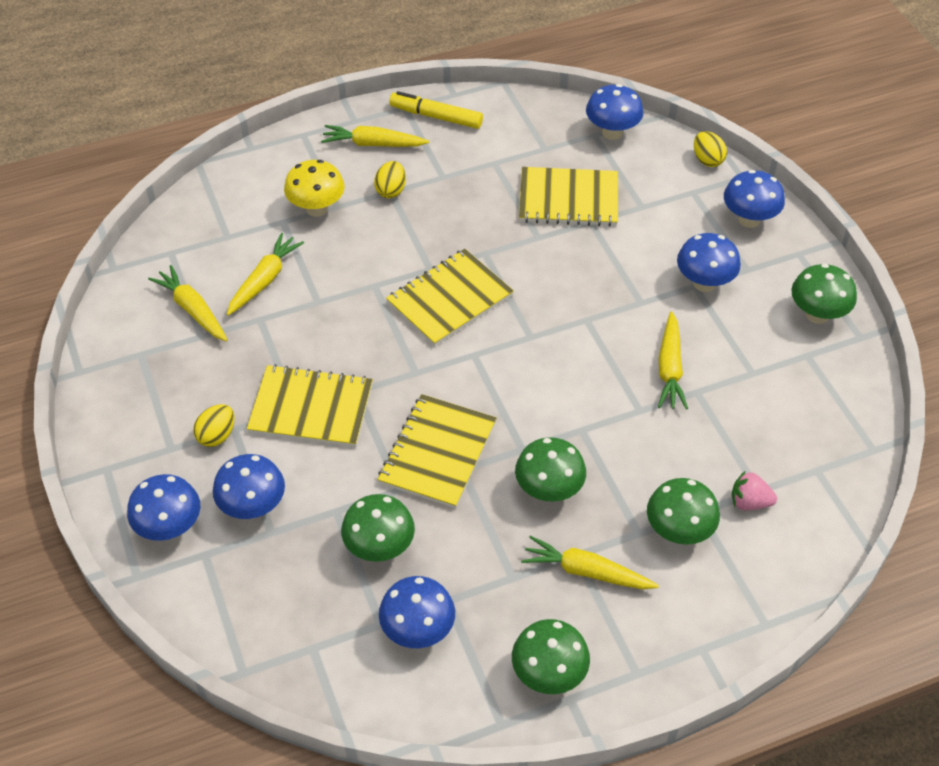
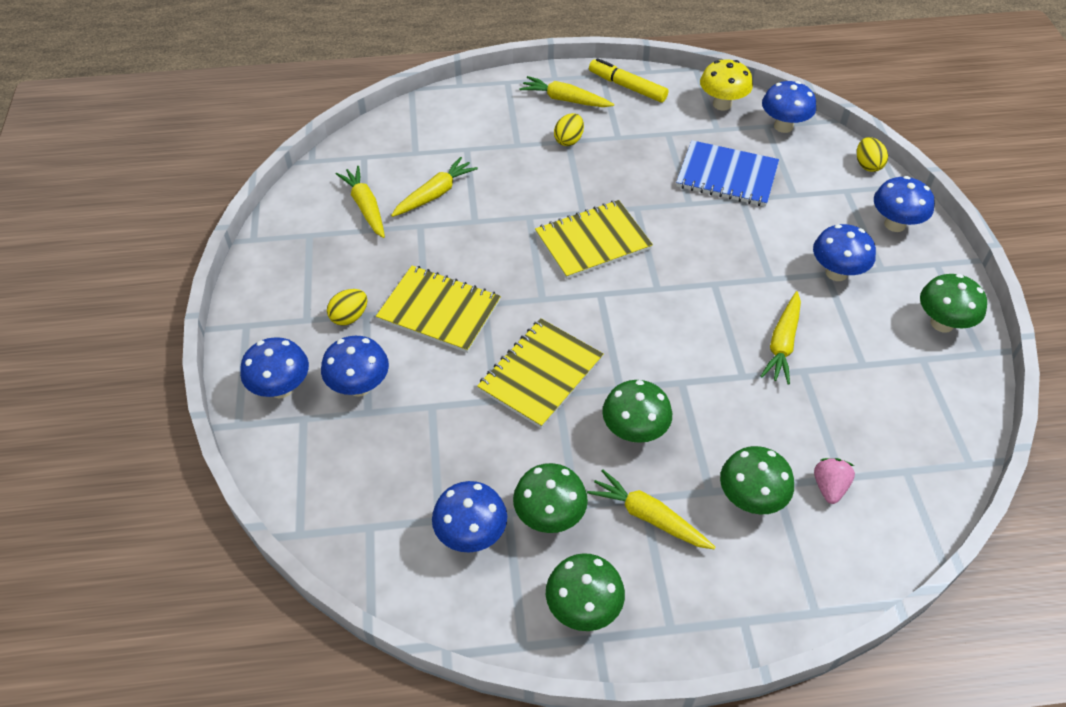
camera: 15 degrees right, 0 degrees up
yellow mushroom [284,160,345,217] -> yellow mushroom moved to [700,60,753,111]
green mushroom [341,494,415,562] -> green mushroom moved to [513,463,588,533]
yellow notebook [519,167,618,227] -> blue notebook [676,140,779,207]
pink strawberry [732,471,777,510] -> pink strawberry turned 75 degrees clockwise [814,458,855,504]

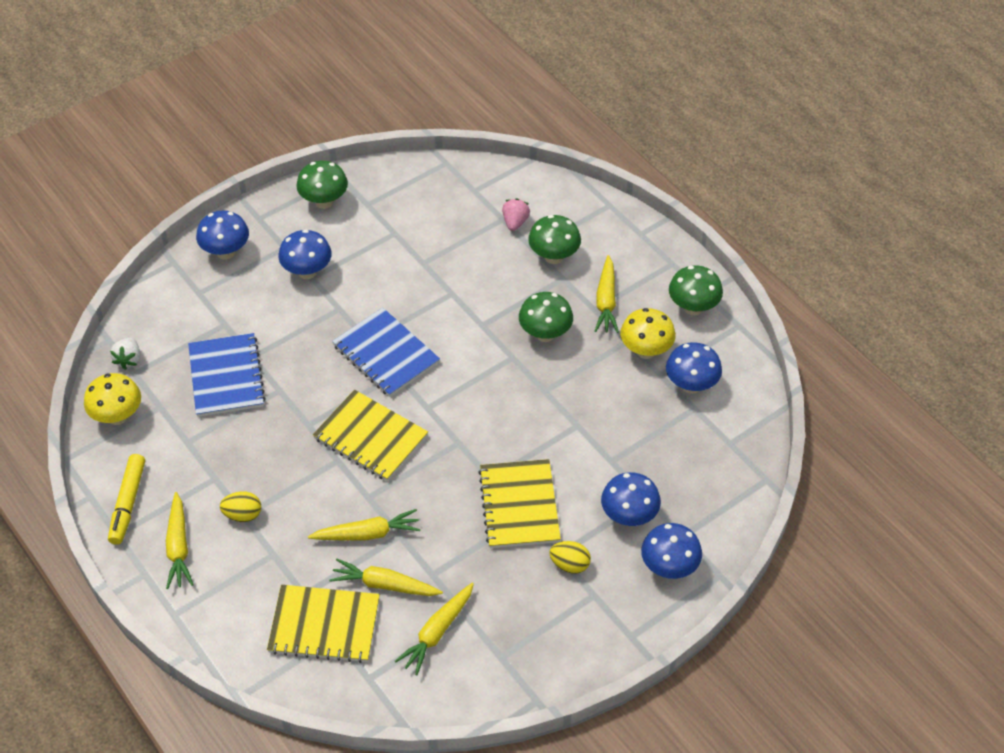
camera: 120 degrees left, 0 degrees up
yellow notebook [477,318,604,428] -> yellow notebook moved to [267,585,380,663]
green mushroom [513,463,588,533] -> yellow mushroom [620,308,676,359]
yellow carrot [760,291,801,385] -> yellow carrot moved to [308,509,421,540]
blue mushroom [762,81,816,133] -> white strawberry [110,338,141,370]
pink strawberry [814,458,855,504] -> pink strawberry turned 120 degrees clockwise [502,198,530,231]
yellow egg [857,137,888,172] -> none
none -> blue notebook [332,307,440,397]

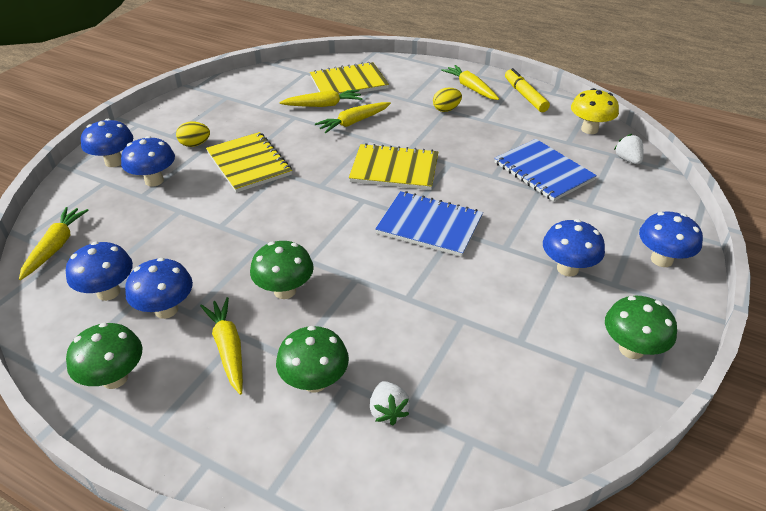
camera: 155 degrees right, 10 degrees down
yellow carrot [395,583,474,675] -> yellow carrot moved to [19,207,89,280]
pink strawberry [502,198,530,231] -> white strawberry [370,381,410,425]
yellow mushroom [620,308,676,359] -> blue mushroom [125,258,193,319]

